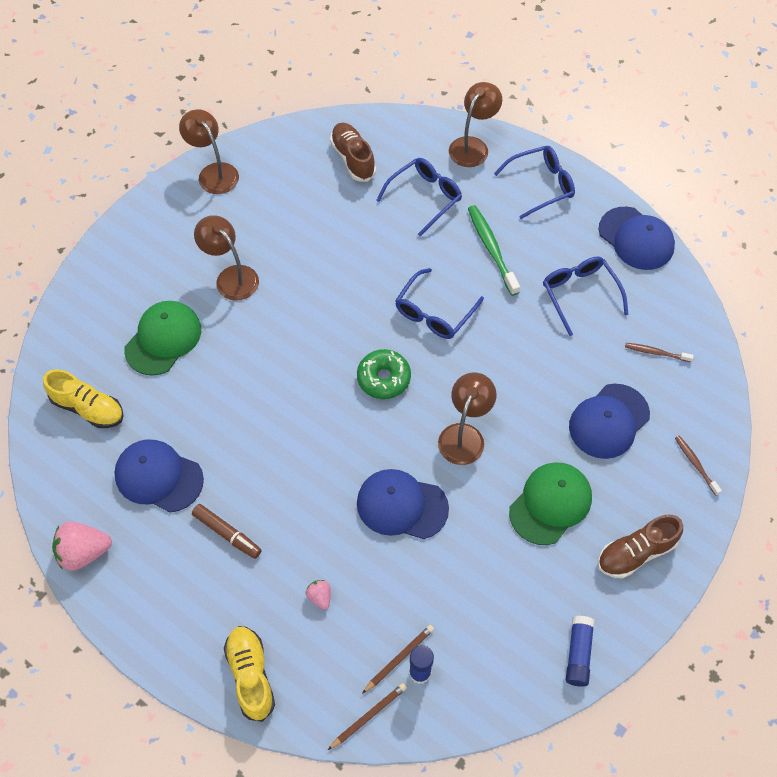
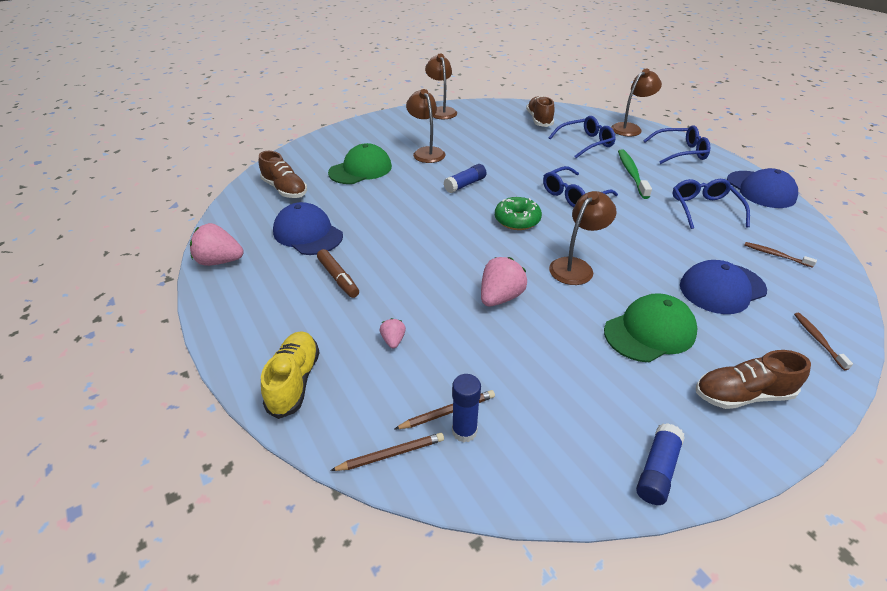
camera: 20 degrees right, 20 degrees down
yellow shoe [43,369,123,428] -> brown shoe [259,151,307,198]
blue cap [357,469,449,539] -> pink strawberry [481,257,527,306]
none -> blue glue stick [444,164,486,193]

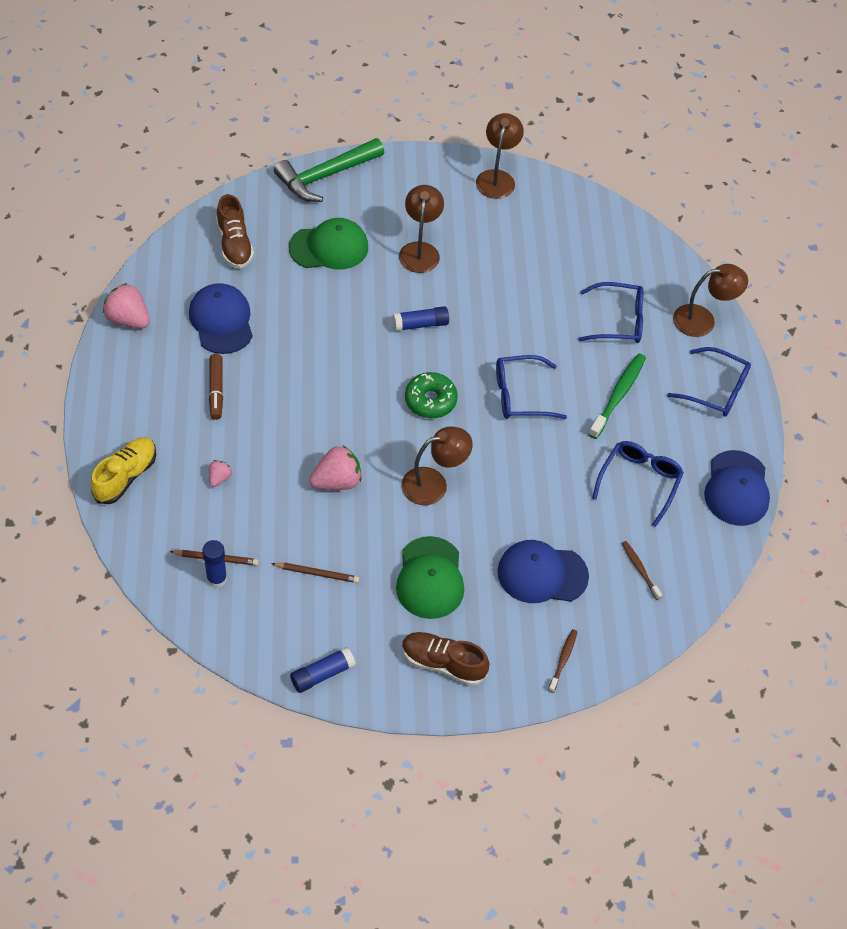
camera: 25 degrees right, 15 degrees up
brown pencil [330,433,444,471] -> brown pencil moved to [271,563,359,583]
brown shoe [526,96,555,127] -> none
green cap [604,293,698,362] -> green cap turned 90 degrees clockwise [396,536,464,619]
none -> green hammer [274,138,384,202]

